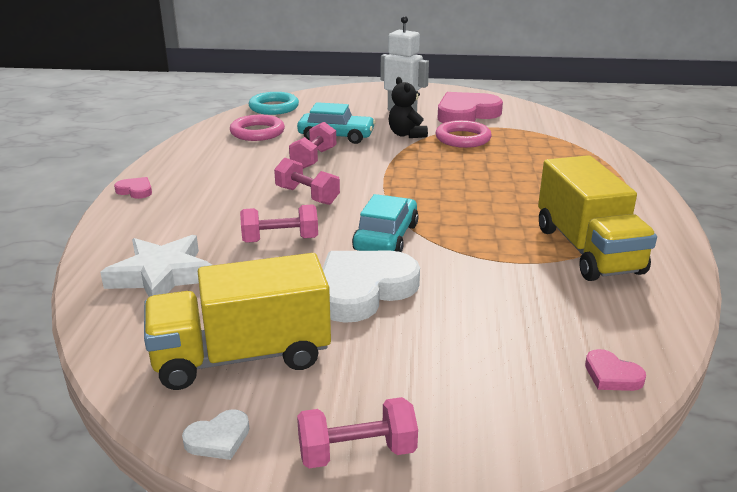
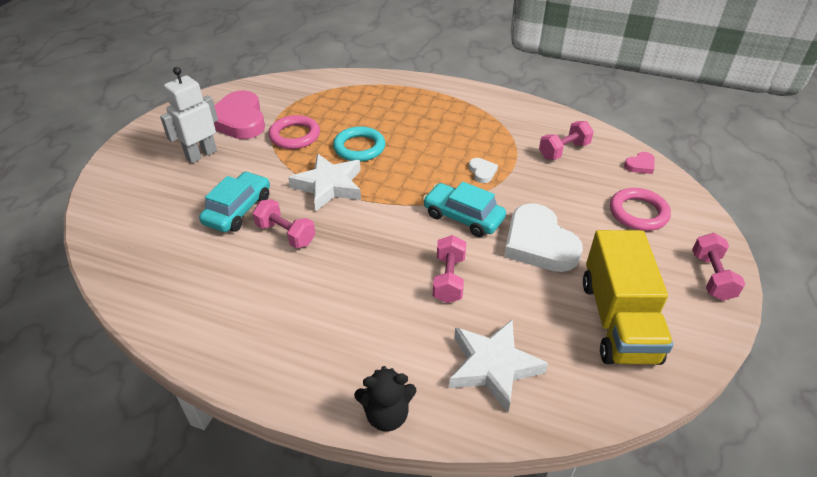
camera: 75 degrees left, 15 degrees up
pink heart [114,177,152,199] -> none
white heart [182,409,250,460] -> white heart moved to [469,158,498,183]
pink ring [230,115,285,141] -> pink ring moved to [610,188,671,231]
turquoise ring [249,92,299,115] -> turquoise ring moved to [333,126,385,162]
pink dumbbell [274,158,340,205] -> pink dumbbell moved to [539,121,594,160]
black teddy bear [389,77,428,138] -> black teddy bear moved to [354,366,416,432]
yellow truck [538,155,657,281] -> none
none -> white star [288,154,361,211]

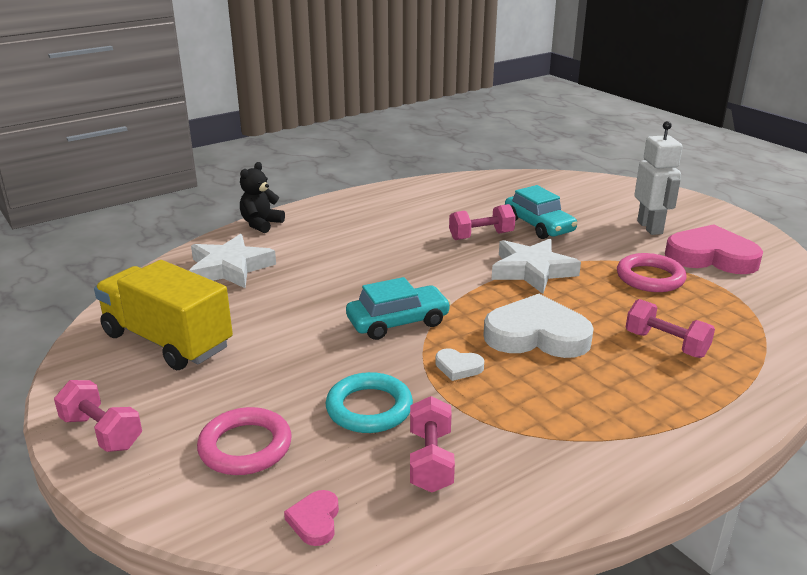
camera: 125 degrees right, 15 degrees down
turquoise ring [333,126,385,162] -> turquoise ring moved to [326,372,413,433]
pink dumbbell [433,235,466,303] -> pink dumbbell moved to [626,299,715,358]
white heart [504,203,583,272] -> white heart moved to [483,294,594,358]

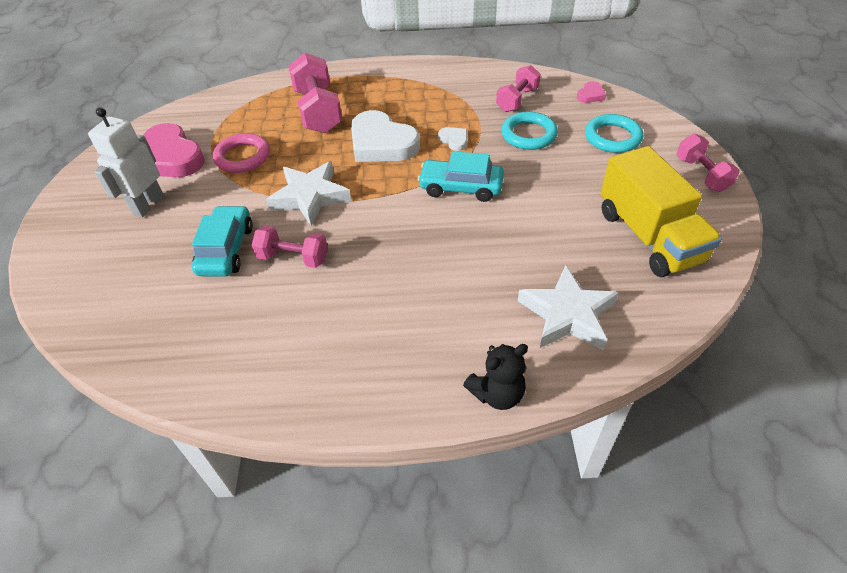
camera: 145 degrees left, 20 degrees up
pink ring [197,407,292,475] -> turquoise ring [585,114,643,153]
pink dumbbell [626,299,715,358] -> pink dumbbell [288,53,342,133], size x1.61

